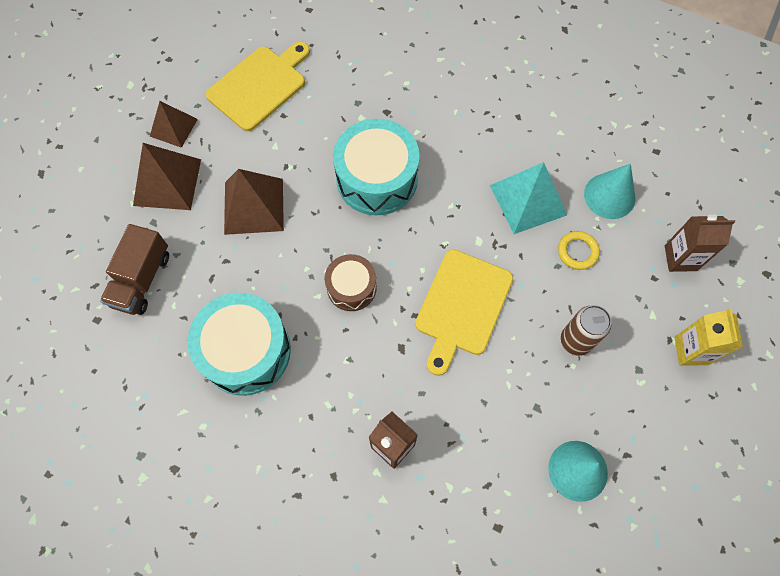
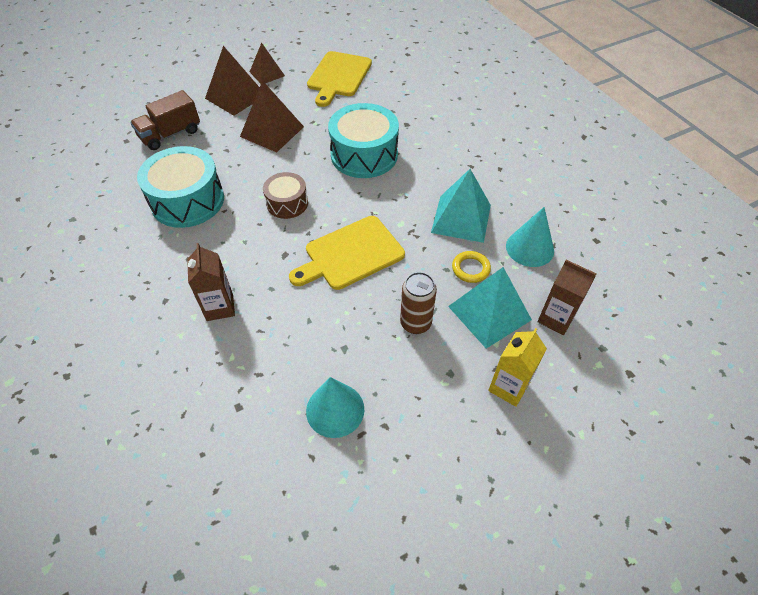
camera: 35 degrees right, 15 degrees down
yellow cutting board [206,41,310,131] -> yellow cutting board turned 120 degrees clockwise [307,51,372,107]
none -> turquoise pyramid [448,267,532,349]

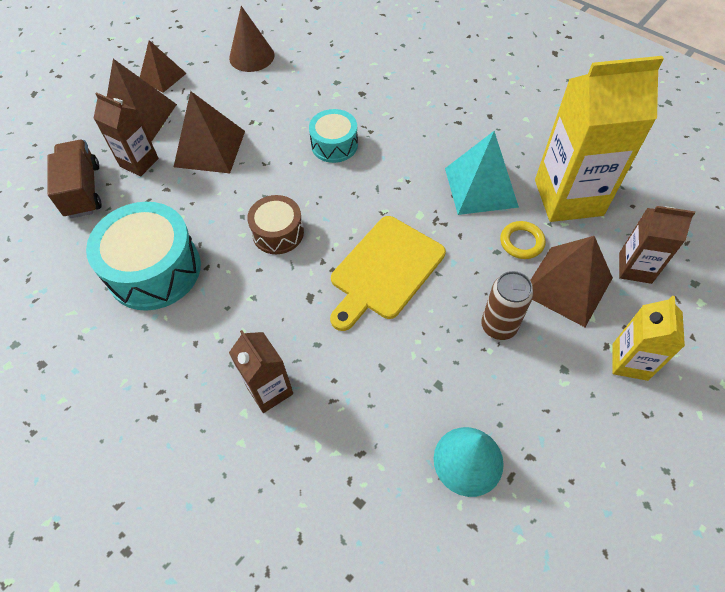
camera: 20 degrees left, 5 degrees up
brown truck [130,90,200,150] -> brown truck turned 135 degrees clockwise [47,140,101,218]
yellow cutting board [307,51,372,107] -> brown cone [229,6,275,72]
turquoise drum [328,103,399,178] -> turquoise drum [309,109,358,163], size x0.57
turquoise pyramid [448,267,532,349] -> brown pyramid [530,236,613,327]
turquoise cone [506,207,554,267] -> yellow carton [535,56,664,222]
none -> brown carton [93,92,159,176]

